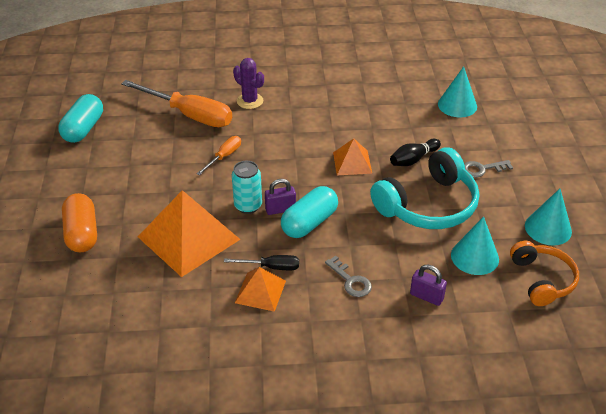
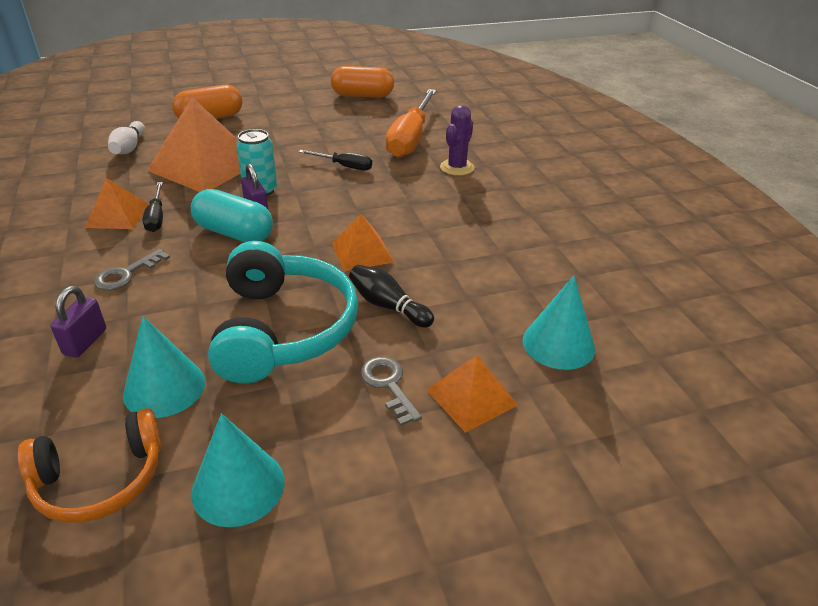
camera: 75 degrees right, 5 degrees down
turquoise capsule [58,94,103,143] -> orange capsule [331,66,394,97]
orange screwdriver [196,136,241,176] -> black screwdriver [299,150,372,170]
turquoise headphones [370,147,479,229] -> turquoise headphones turned 135 degrees counterclockwise [208,241,358,384]
none -> white bowling pin [108,121,145,154]
none -> orange pyramid [427,355,518,433]

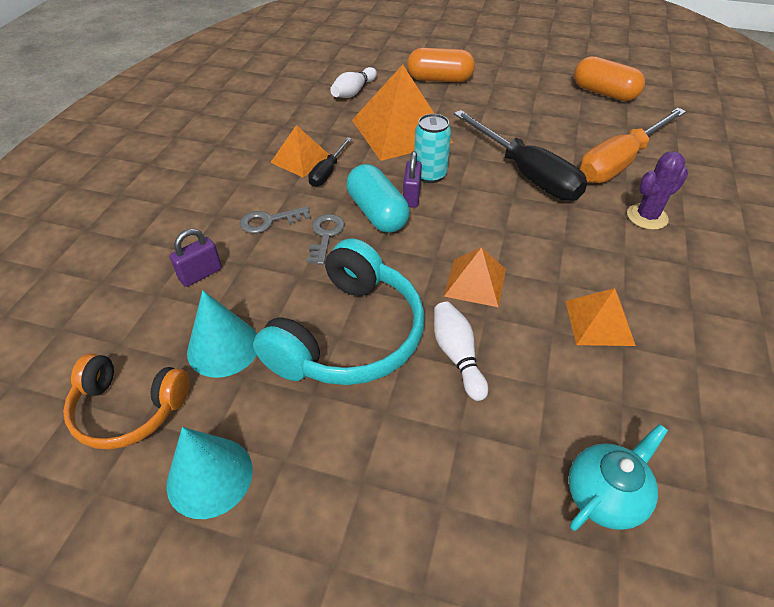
camera: 35 degrees right, 10 degrees up
black screwdriver [299,150,372,170] -> black screwdriver [454,110,587,201], size x2.06
black bowling pin [349,265,434,327] -> white bowling pin [434,302,488,401]
grey key [361,357,422,426] -> grey key moved to [306,214,345,265]
orange pyramid [427,355,518,433] -> orange pyramid moved to [566,288,636,346]
turquoise cone [522,276,595,370] -> turquoise teapot [568,424,668,531]

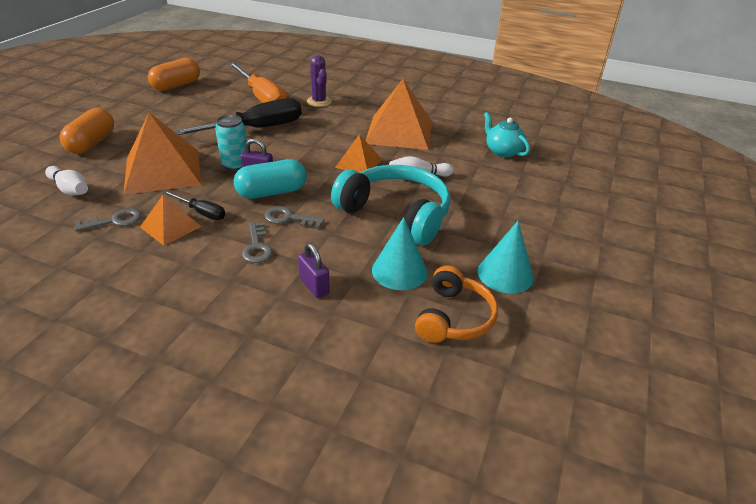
camera: 85 degrees left, 10 degrees down
orange pyramid [566,288,636,346] -> orange pyramid [366,79,432,150], size x1.89
none -> grey key [74,208,141,231]

